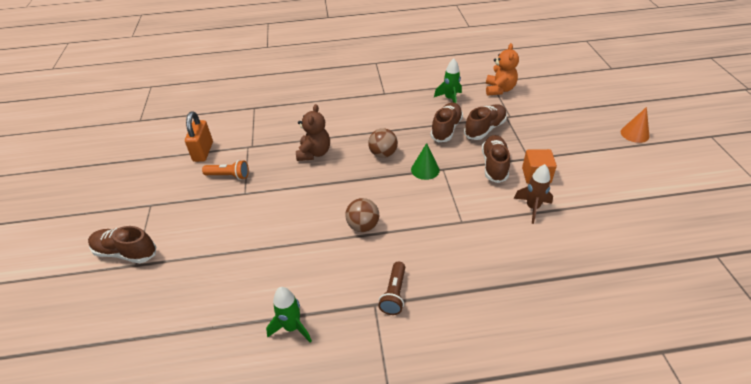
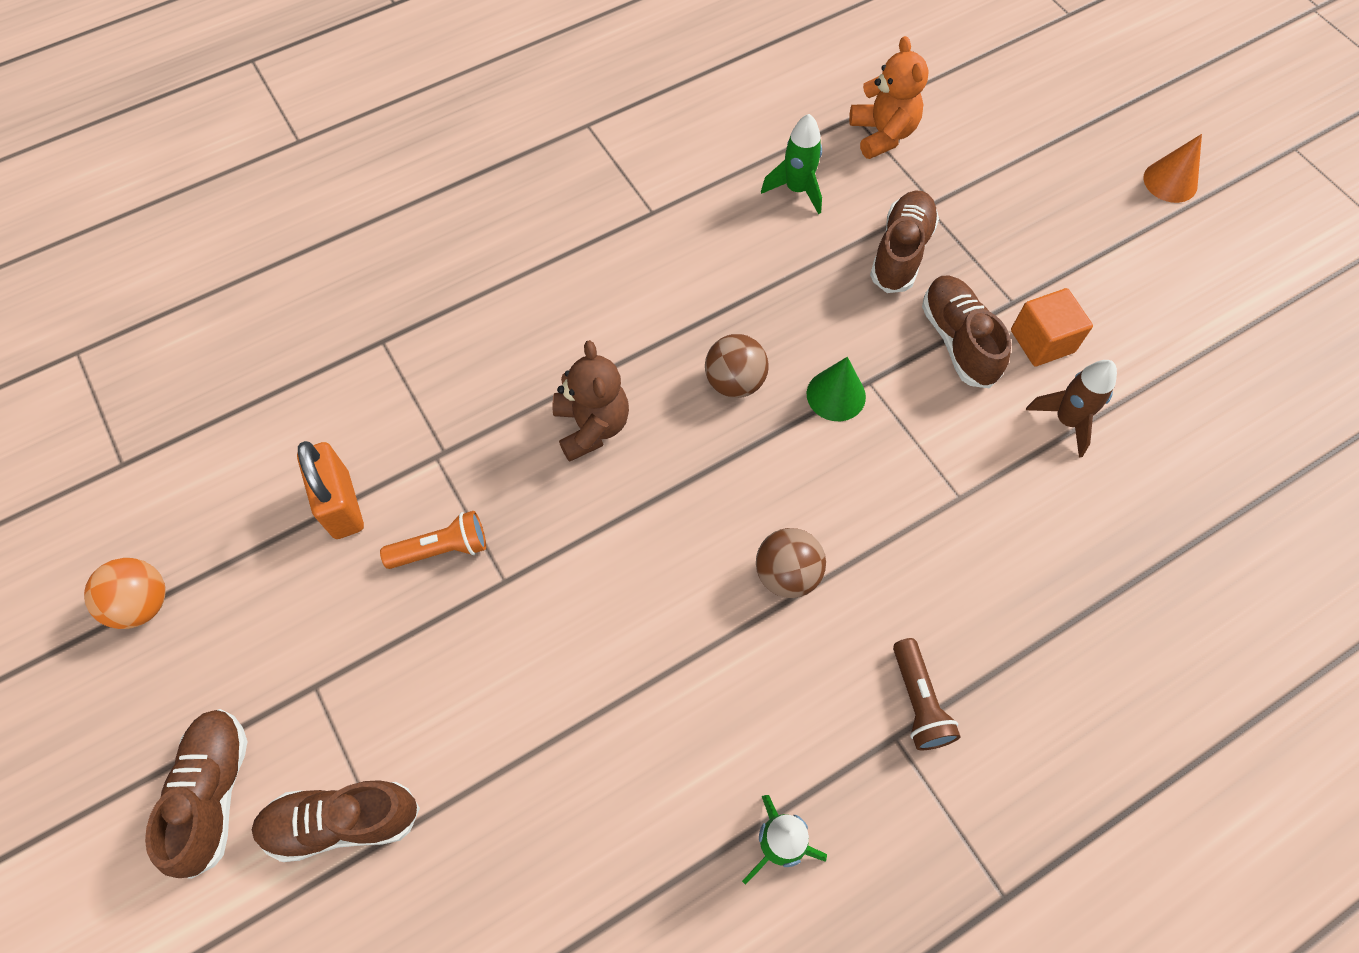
camera: 25 degrees left, 20 degrees up
brown shoe [430,102,463,142] -> brown shoe moved to [145,709,248,879]
none -> orange ball [84,558,166,629]

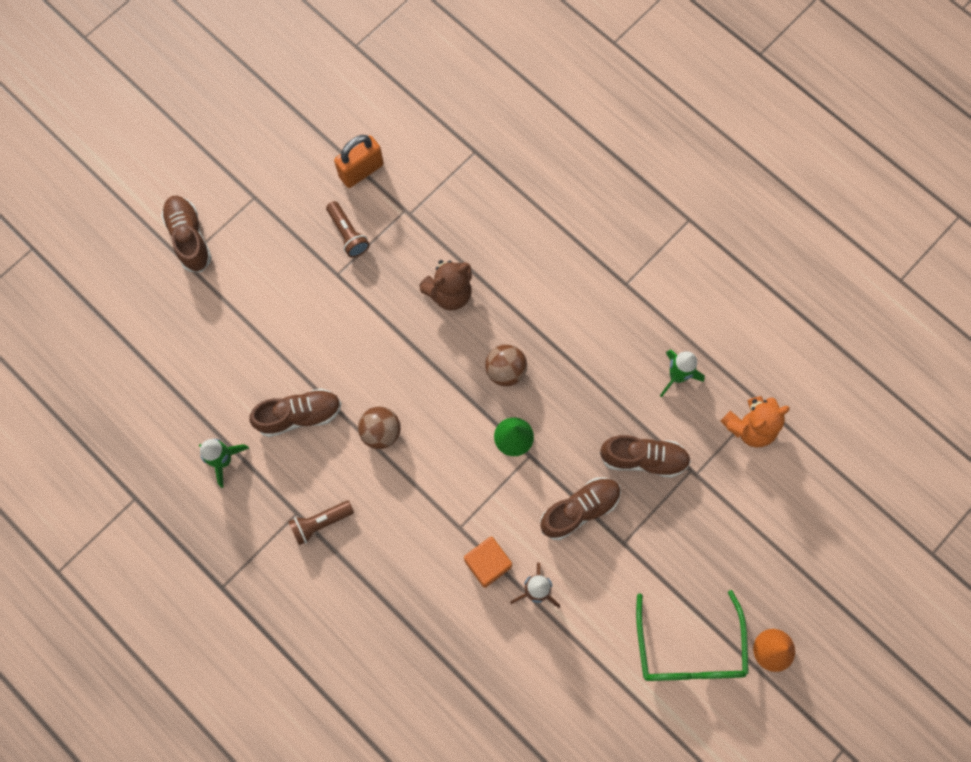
camera: 75 degrees right, 10 degrees up
orange ball [84,558,166,629] -> none
brown shoe [145,709,248,879] -> brown shoe moved to [250,388,342,437]
orange flashlight [380,511,486,569] -> brown flashlight [326,201,370,258]
orange cube [1011,288,1093,366] -> orange cube moved to [464,537,512,588]
none -> green glasses [636,590,749,681]

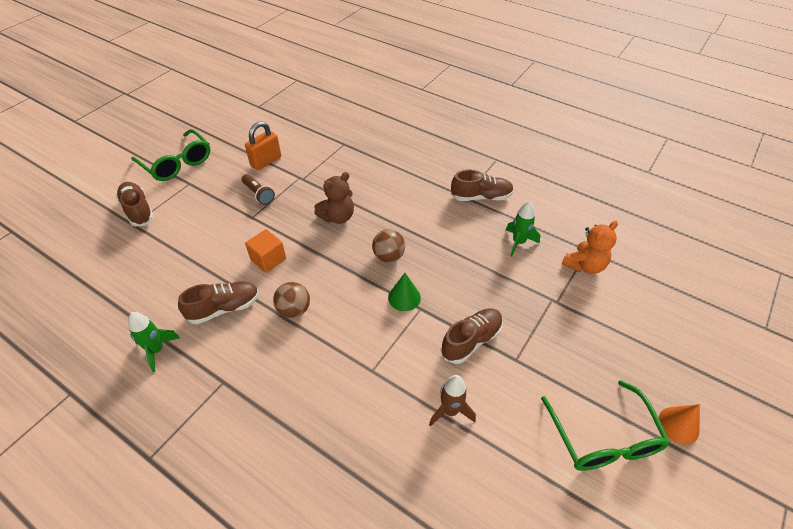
camera: 10 degrees left, 25 degrees down
brown flashlight [288,501,354,545] -> none
orange cube [464,537,512,588] -> orange cube moved to [245,229,286,273]
brown shoe [600,435,691,478] -> brown shoe moved to [451,170,514,201]
none -> green glasses [131,129,210,181]

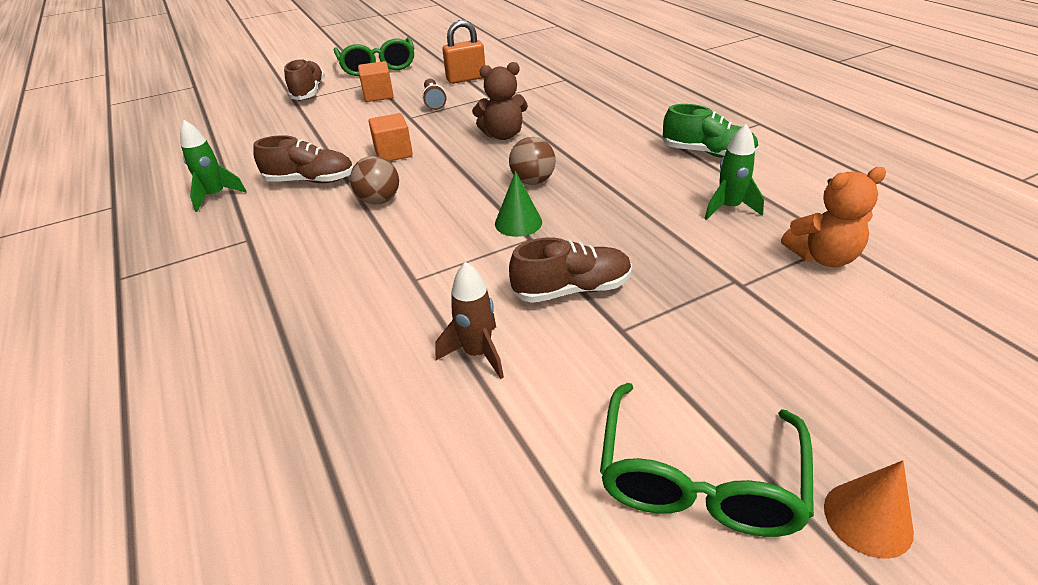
camera: 30 degrees right, 10 degrees down
brown shoe [451,170,514,201] -> green shoe [662,104,759,158]
none -> orange cube [358,61,394,102]

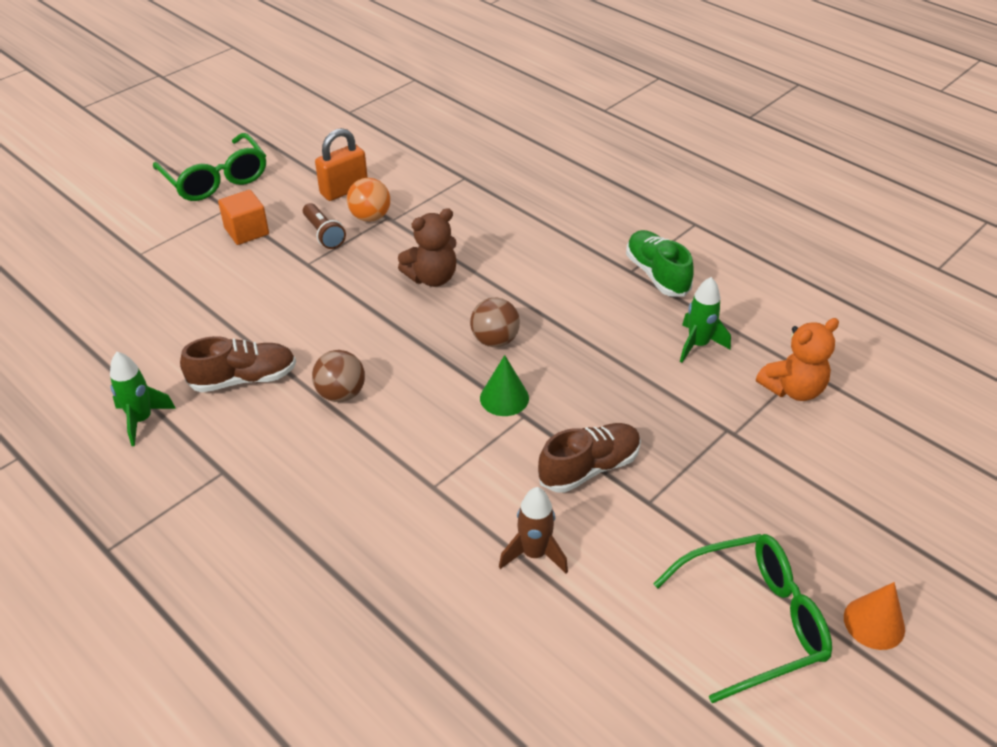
camera: 20 degrees left, 5 degrees up
brown shoe [284,58,325,100] -> none
orange cube [368,113,413,161] -> none
green glasses [600,383,814,537] -> green glasses turned 105 degrees counterclockwise [653,534,832,703]
green shoe [662,104,759,158] -> green shoe turned 120 degrees counterclockwise [626,230,694,297]
none -> orange ball [347,178,390,222]

